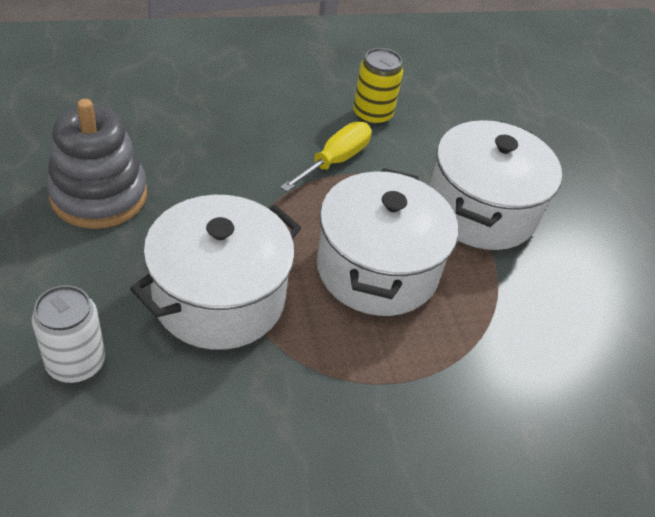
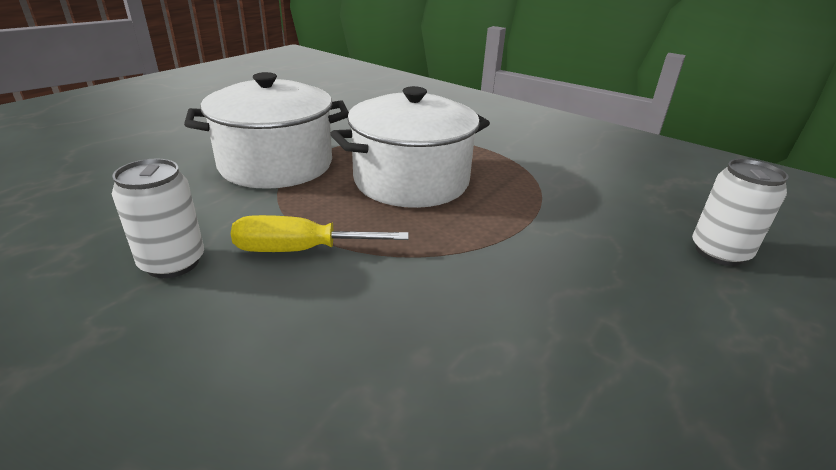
camera: 125 degrees left, 15 degrees down
grey stacking toy [46,99,147,229] -> none
white pot [130,195,301,350] -> none
yellow can [353,48,403,126] -> white can [112,159,204,278]

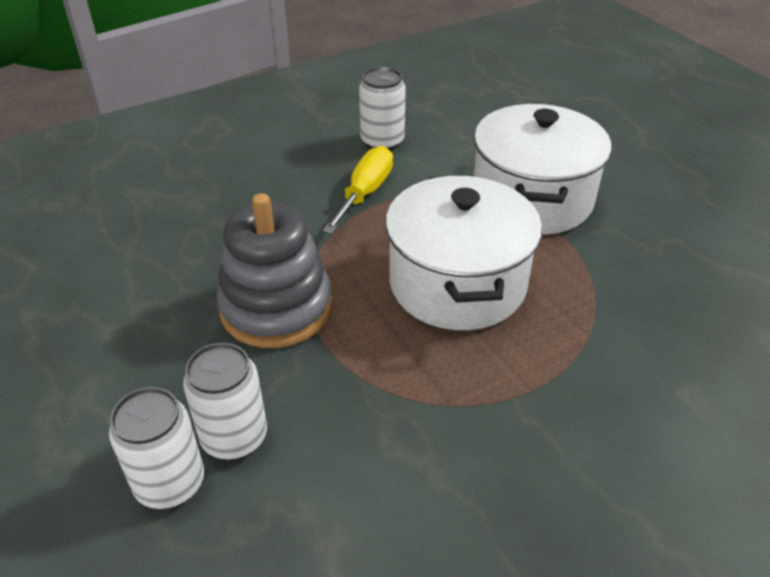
camera: 115 degrees right, 10 degrees up
none -> white can [183,343,267,460]
none -> grey stacking toy [216,193,332,348]

